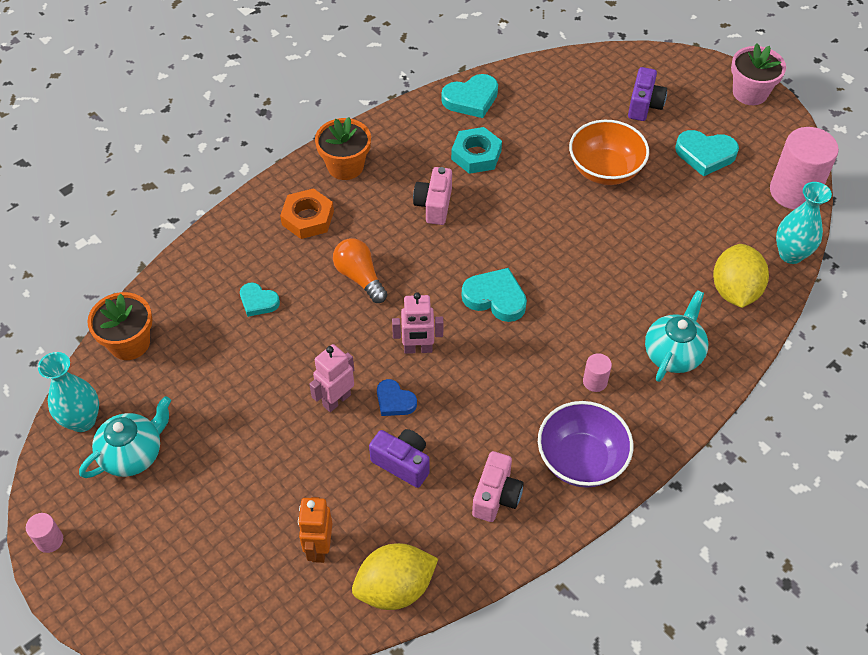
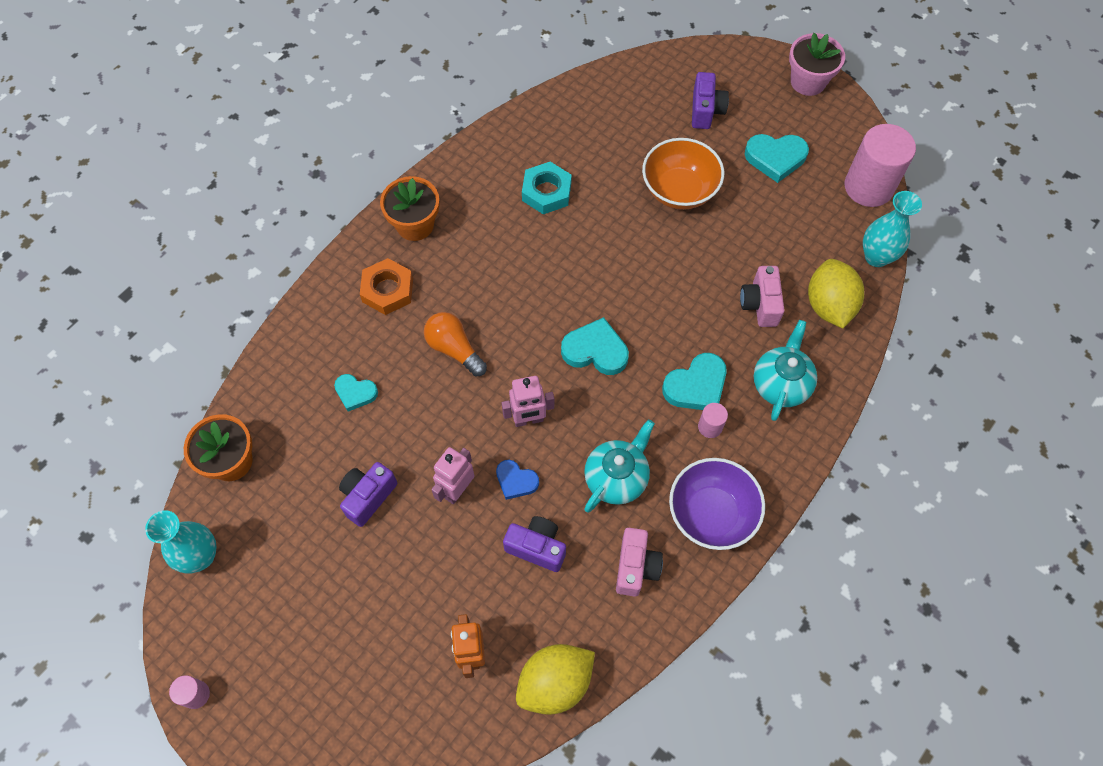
camera: 10 degrees left, 10 degrees up
turquoise teapot [79,396,171,478] -> turquoise teapot moved to [584,420,655,513]
pink camera [413,167,452,225] -> pink camera moved to [740,266,785,327]
turquoise heart [442,74,498,118] -> turquoise heart moved to [662,353,727,410]
none -> purple camera [339,462,397,527]

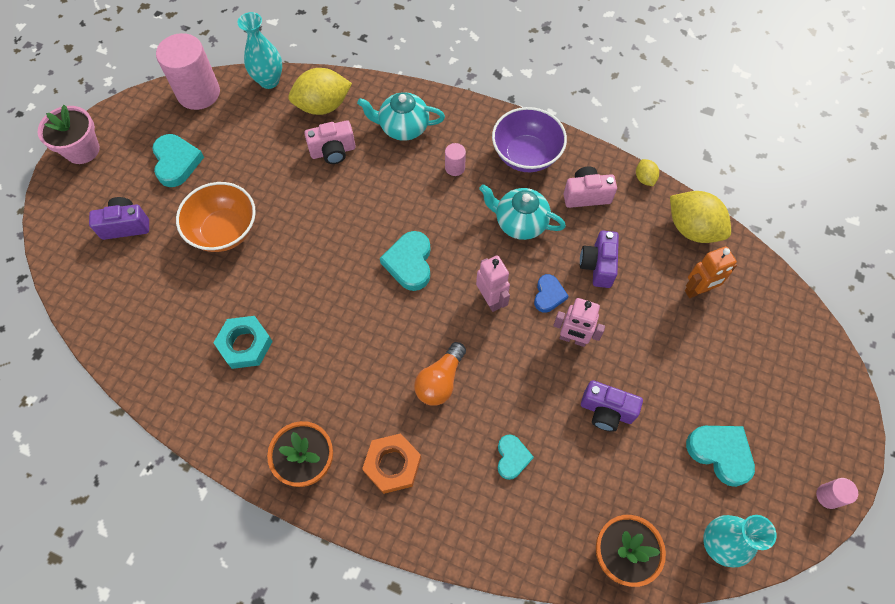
camera: 105 degrees left, 0 degrees up
turquoise heart [662,353,727,410] -> turquoise heart moved to [686,426,755,487]
none -> yellow lemon [636,159,659,186]

